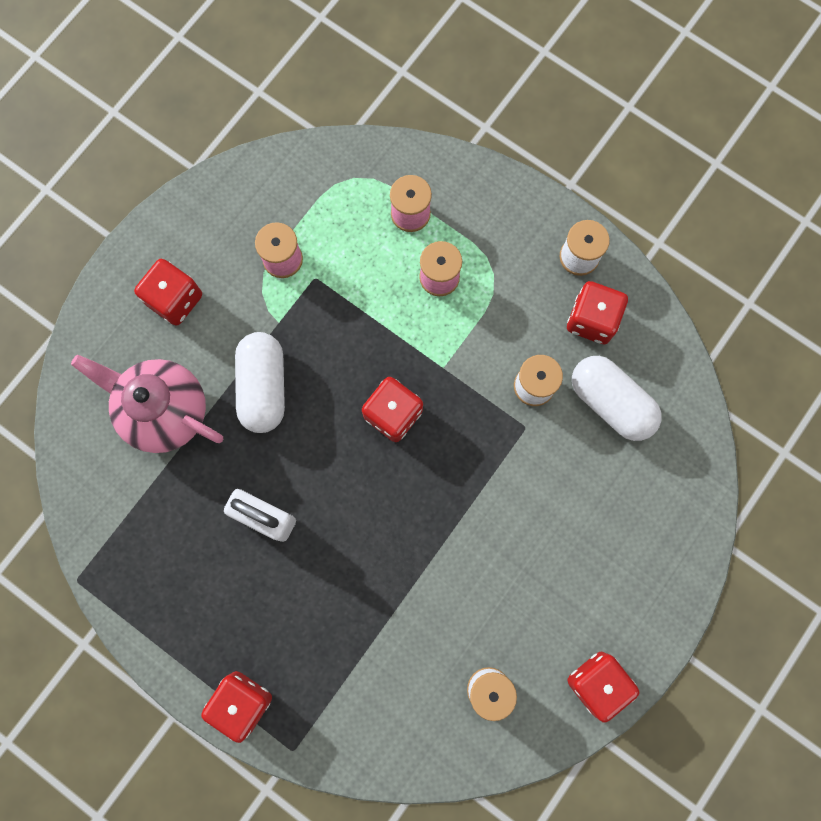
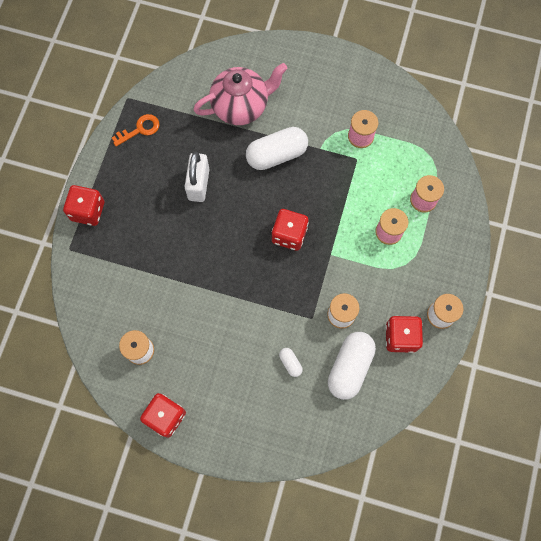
camera: 70 degrees right, 5 degrees down
pink teapot [71,355,223,453] -> pink teapot turned 60 degrees clockwise [194,63,287,125]
red dice [134,259,202,325] -> none
none -> orange key [112,114,159,147]
none -> white capsule [279,348,303,377]

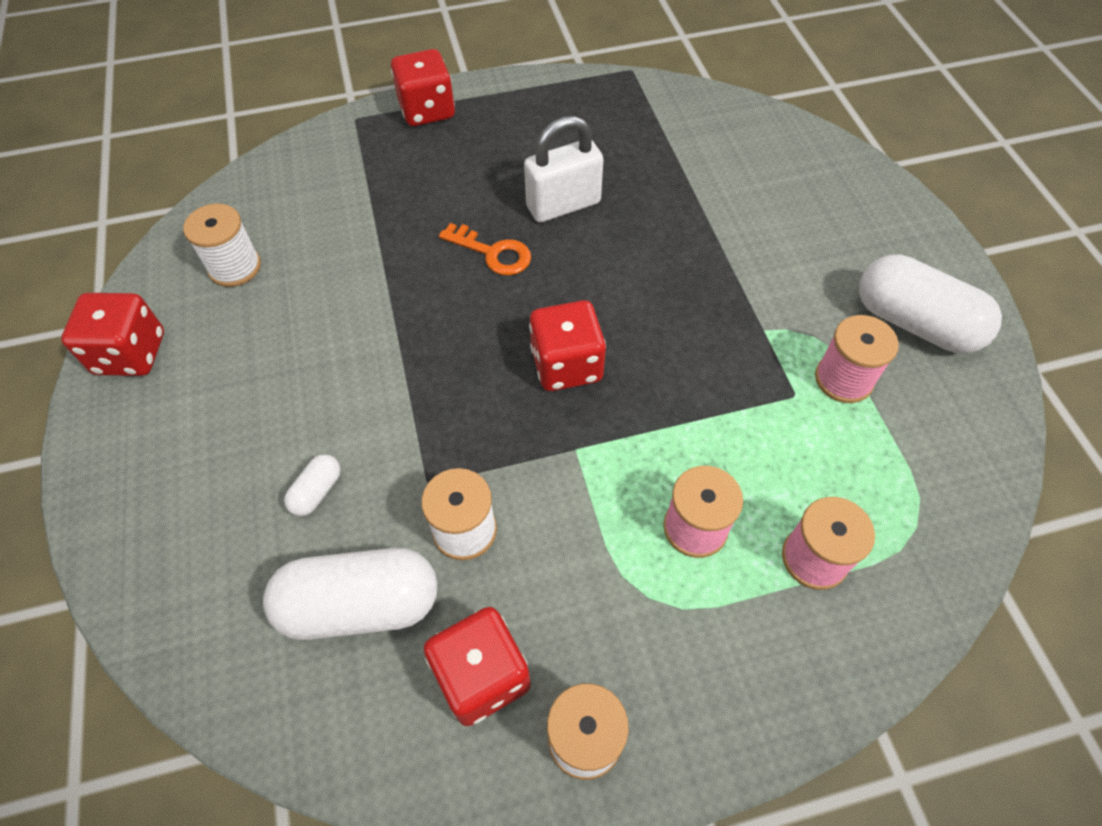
camera: 60 degrees right, 15 degrees down
orange key [112,114,159,147] -> orange key moved to [439,223,531,276]
pink teapot [194,63,287,125] -> none
white capsule [246,127,308,170] -> white capsule moved to [859,255,1002,353]

